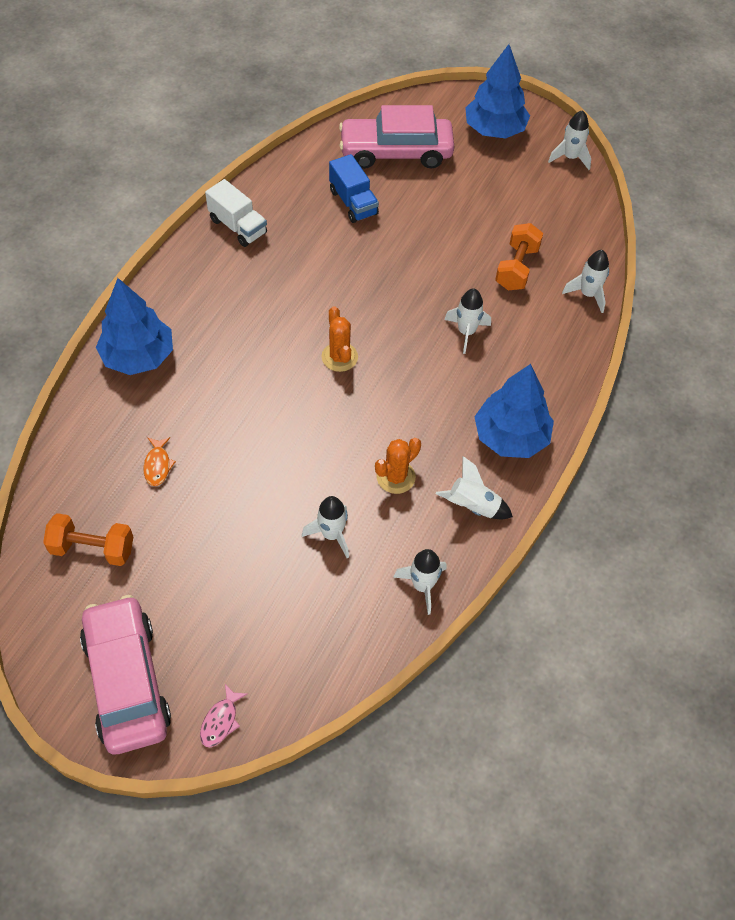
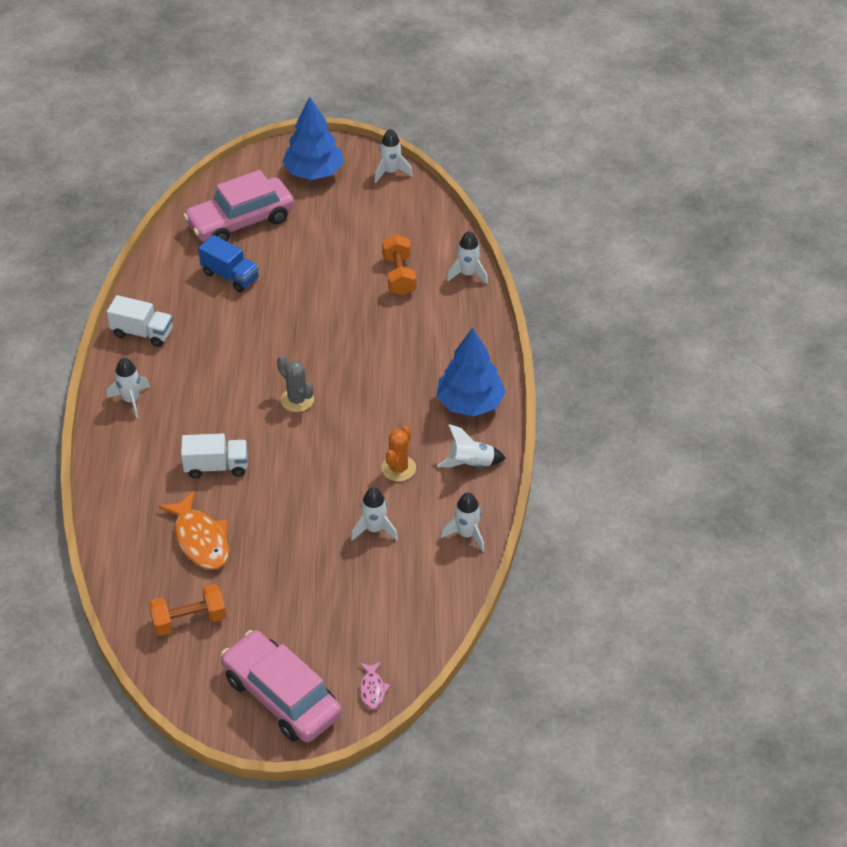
camera: 25 degrees left, 10 degrees down
blue tree [96,278,173,375] -> none
orange fish [144,437,176,486] -> orange fish [158,490,229,570], size x1.95
orange cactus [321,306,358,372] -> grey cactus [277,356,314,412]
white rocket [444,288,491,354] -> white rocket moved to [107,358,150,418]
none -> white truck [181,434,248,479]

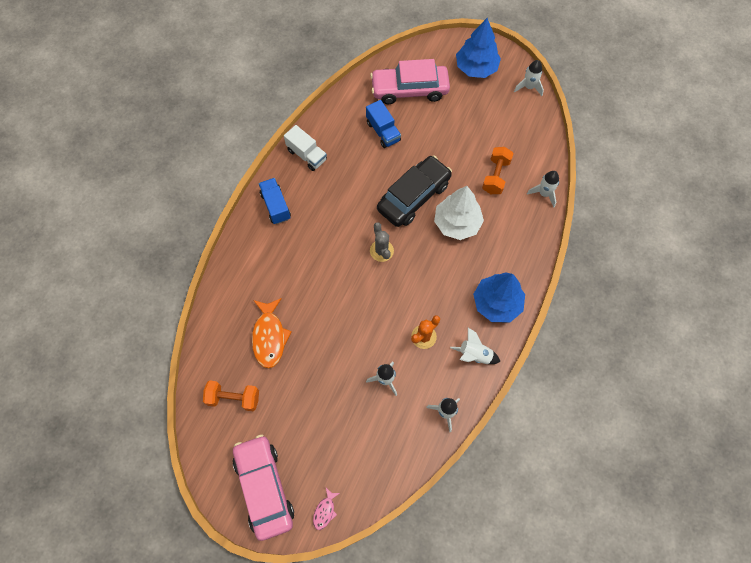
camera: 25 degrees right, 20 degrees up
white rocket [107,358,150,418] -> blue truck [259,178,291,224]
white truck [181,434,248,479] -> none
none -> black car [377,156,452,227]
none -> white tree [434,186,484,240]

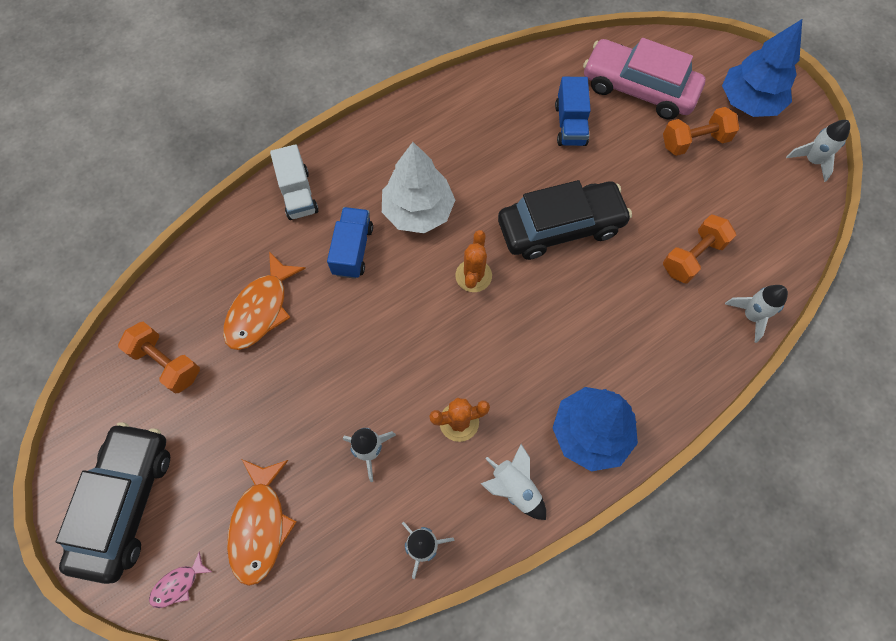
camera: 30 degrees right, 0 degrees up
pink car [233,435,294,541] -> black car [56,422,170,584]
blue truck [259,178,291,224] -> blue truck moved to [327,207,373,279]
white truck [284,125,327,171] -> white truck moved to [270,144,318,220]
grey cactus [370,222,394,262] -> orange cactus [455,230,492,292]
white tree [434,186,484,240] -> white tree moved to [382,142,455,233]
none -> orange fish [227,459,297,586]
none -> orange dumbbell [663,107,739,156]

